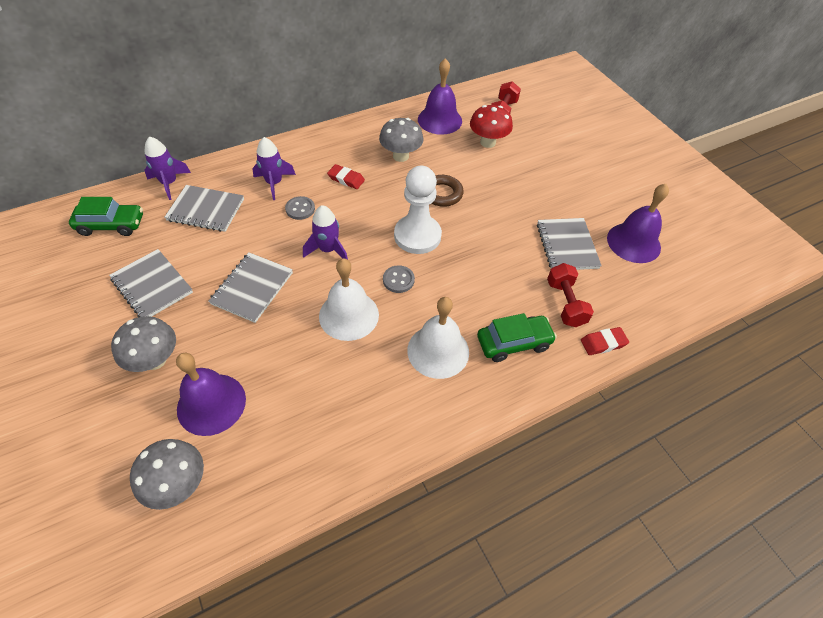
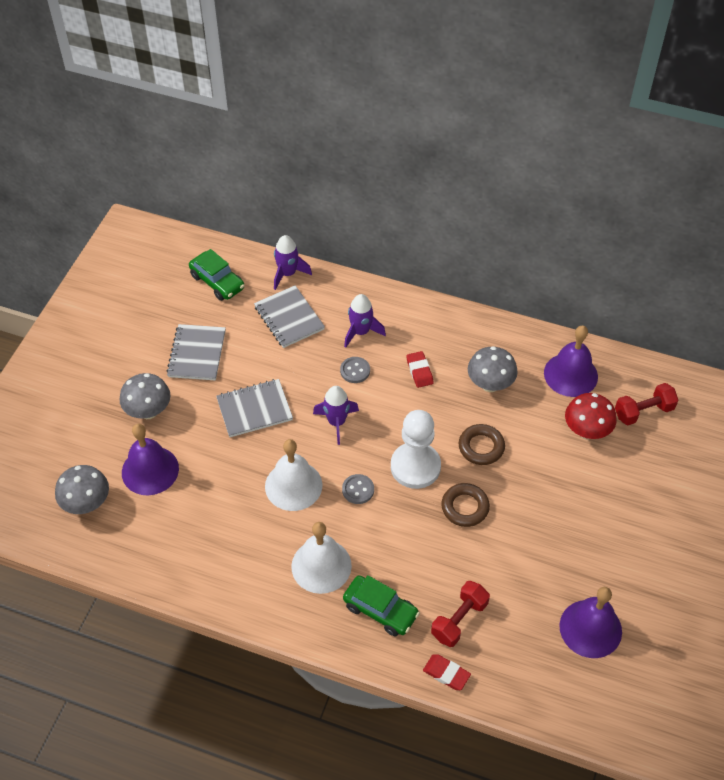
camera: 50 degrees right, 0 degrees up
grey notebook [537,218,602,270] -> none
none -> brown ring [441,483,490,527]

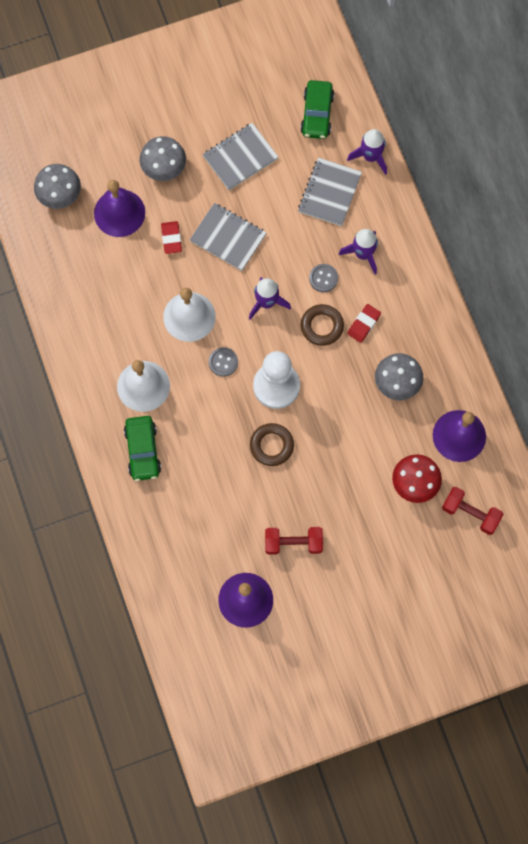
camera: 50 degrees right, 20 degrees up
red eraser [423,654,471,690] -> red eraser moved to [161,221,182,254]
red dumbbell [431,581,490,647] -> red dumbbell moved to [265,527,323,555]
brown ring [459,424,505,465] -> brown ring moved to [301,304,344,346]

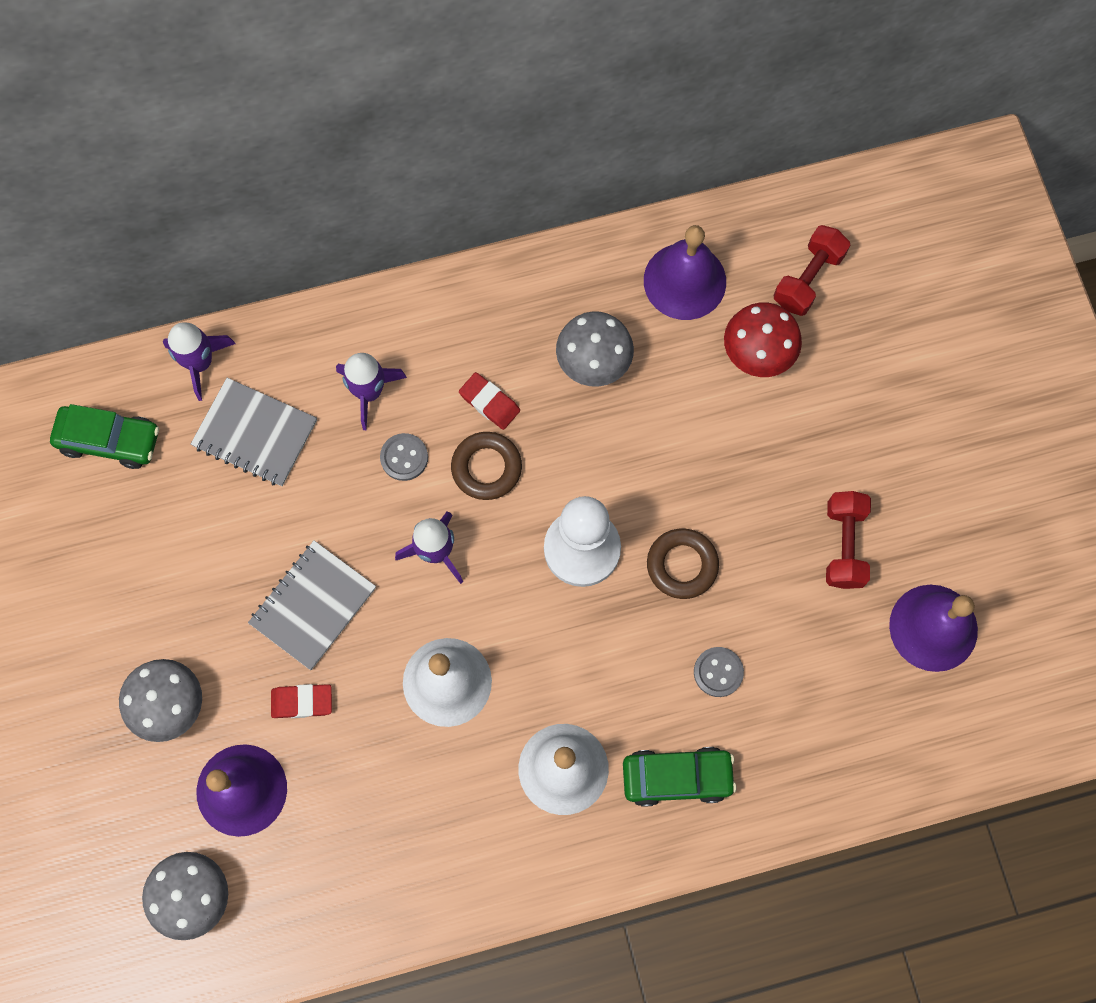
camera: 85 degrees left, 0 degrees up
grey notebook [203,123,278,190] -> none
grey button [209,347,238,377] -> grey button moved to [694,647,744,697]

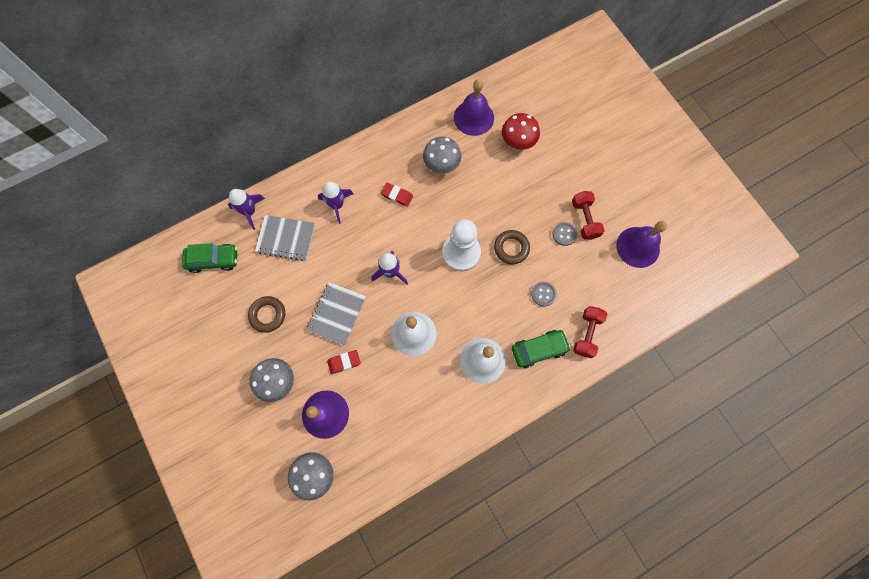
camera: 15 degrees left, 0 degrees up
grey button [380,433,428,481] -> grey button moved to [552,222,577,246]
brown ring [451,432,522,500] -> brown ring moved to [248,296,285,333]
red dumbbell [773,225,850,316] -> red dumbbell moved to [573,306,607,358]

